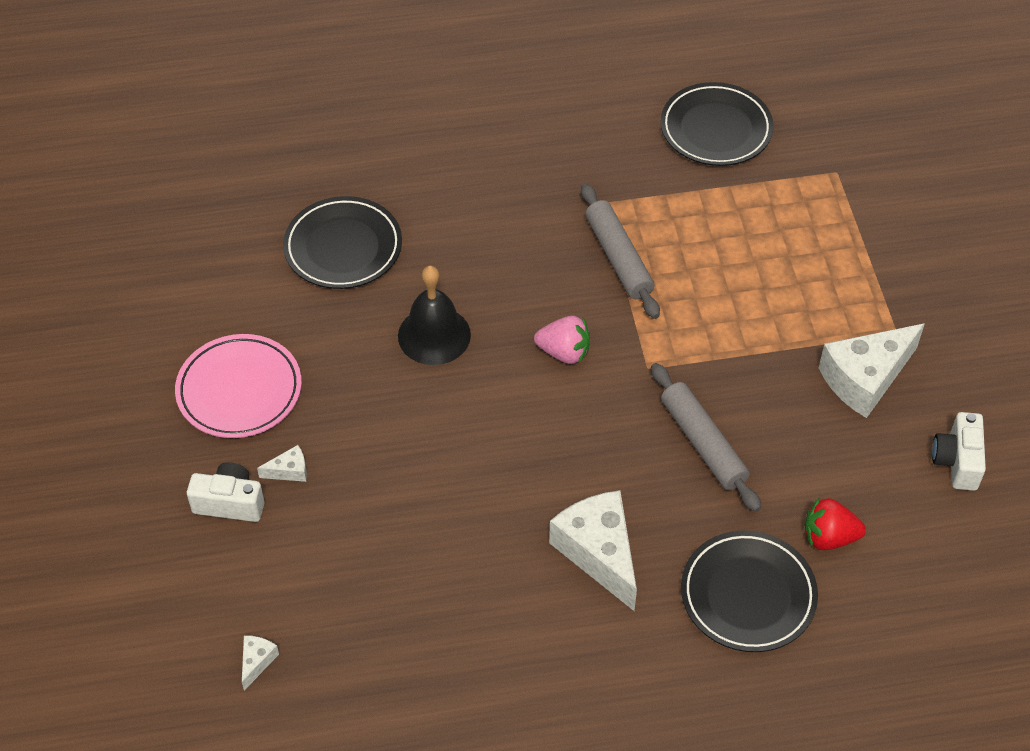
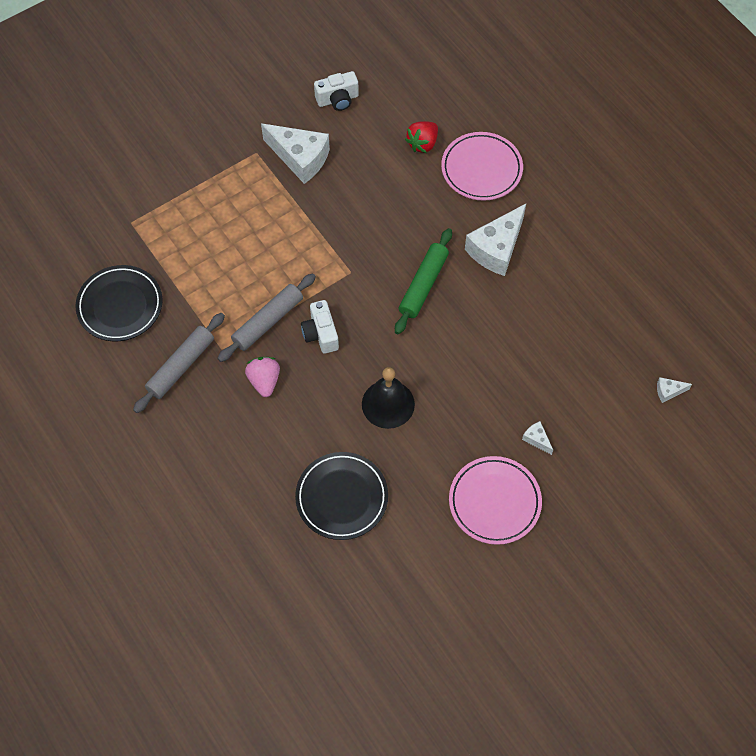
camera: 115 degrees left, 10 degrees up
white camera [187,462,265,522] -> white camera moved to [301,300,339,354]
pink strawberry [534,316,590,364] -> pink strawberry moved to [245,357,280,397]
grey rolling pin [651,363,761,512] -> grey rolling pin moved to [133,313,225,413]
black plate [681,530,818,652] -> pink plate [441,132,523,201]
red strawberry [805,497,866,550] -> red strawberry turned 60 degrees clockwise [405,121,438,153]
none -> green rolling pin [395,228,452,334]

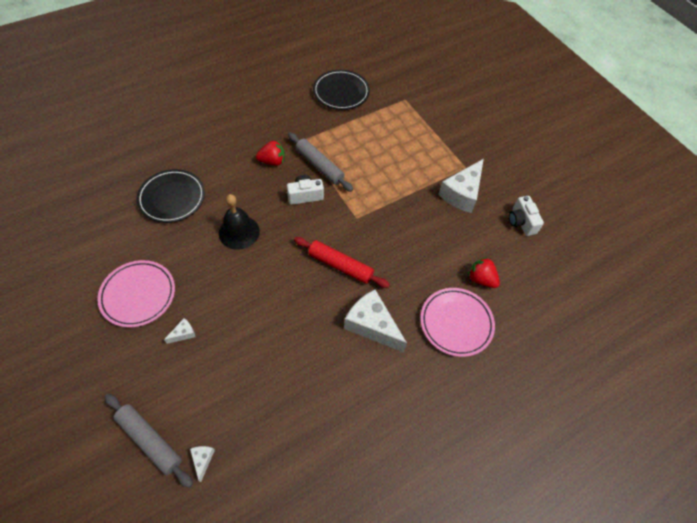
camera: 90 degrees right, 5 degrees down
grey rolling pin [133,313,225,413] -> grey rolling pin moved to [105,394,193,488]
pink strawberry [245,357,280,397] -> red strawberry [256,140,285,166]
green rolling pin [395,228,452,334] -> red rolling pin [294,237,390,288]

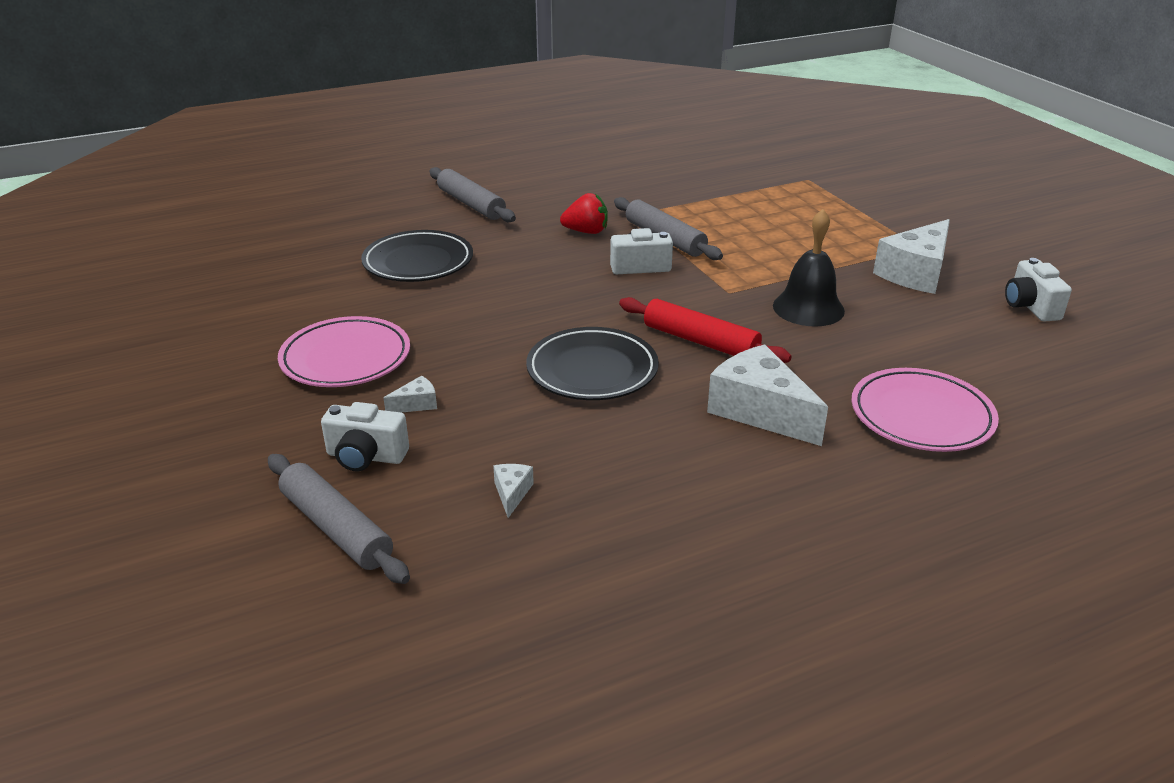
camera: 10 degrees right, 25 degrees down
white cheese [190,446,215,482] -> white cheese moved to [493,464,534,518]
black bell [219,194,260,250] -> black bell moved to [773,209,845,327]
black plate [313,70,370,110] -> black plate moved to [526,327,659,400]
red strawberry [468,257,500,288] -> none
none -> white camera [321,402,409,471]
none -> grey rolling pin [430,167,516,222]

